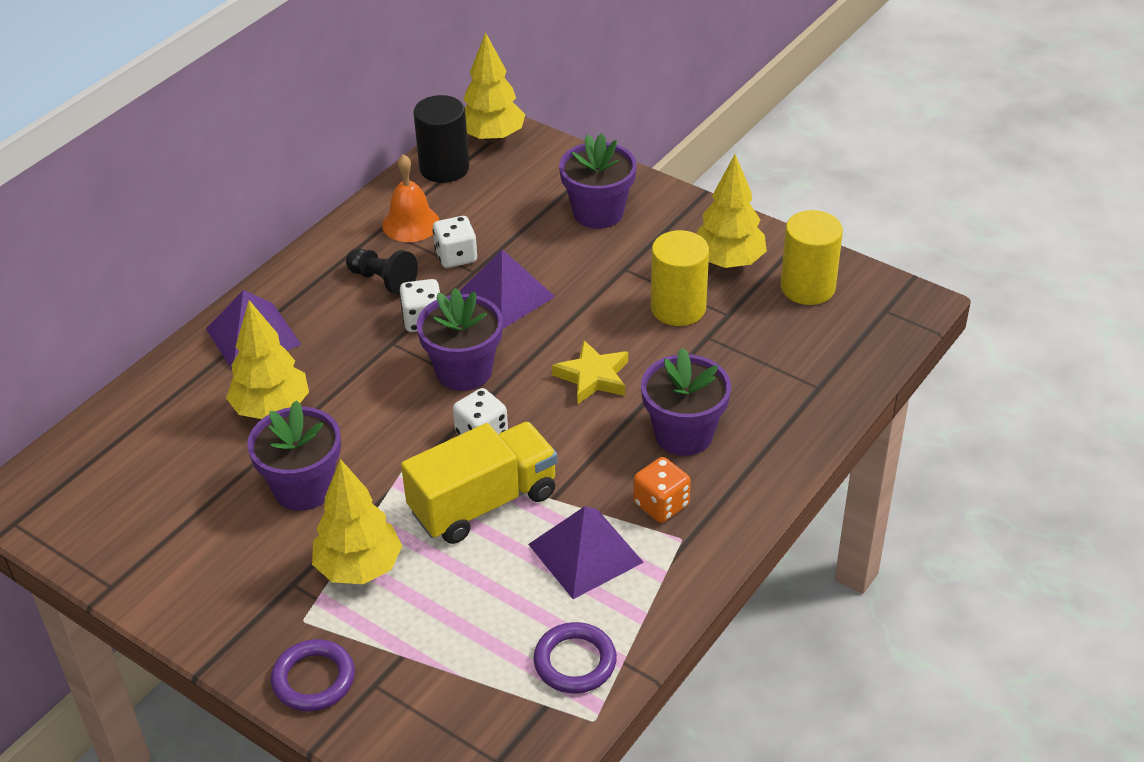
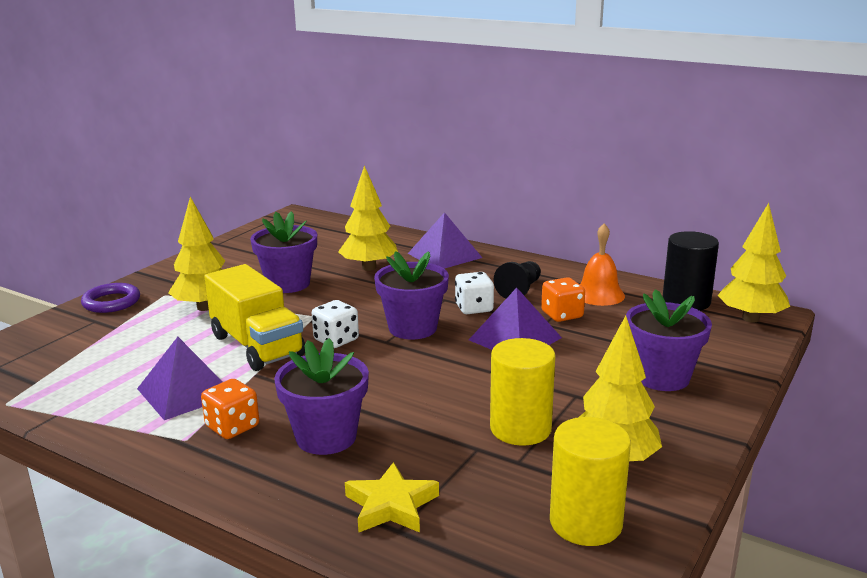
camera: 85 degrees right, 20 degrees down
white dice [433,216,478,268] -> orange dice [541,277,585,322]
purple ring [533,622,617,693] -> none
yellow star [552,340,628,404] -> yellow star moved to [345,462,439,533]

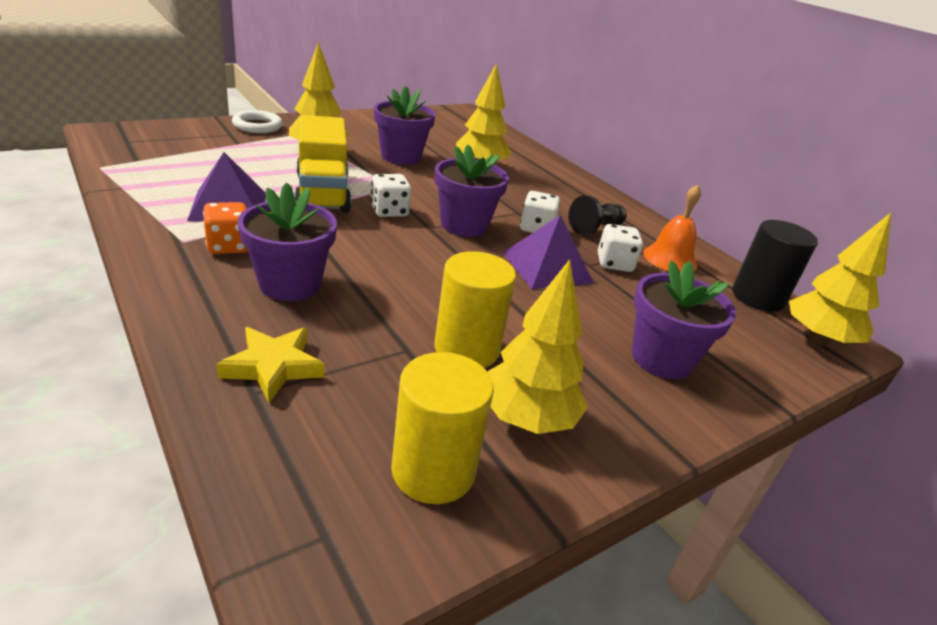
camera: 20 degrees right, 10 degrees up
purple ring [81,283,140,313] -> white ring [232,110,283,133]
purple pyramid [408,212,482,269] -> none
orange dice [541,277,585,322] -> white dice [598,224,643,272]

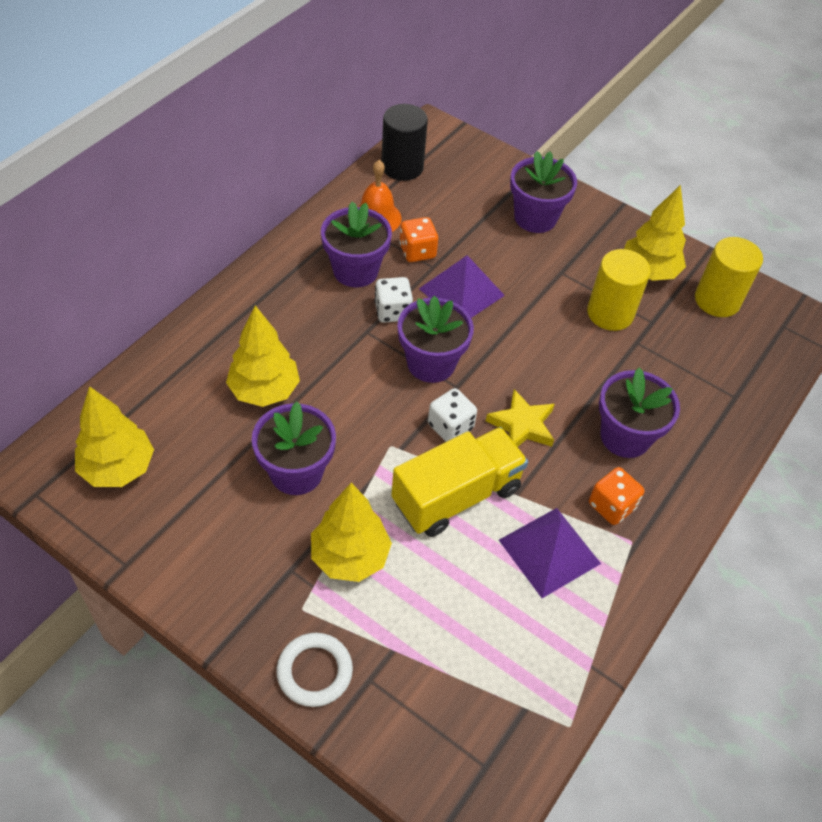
camera: 110 degrees left, 20 degrees up
yellow star [216,327,325,403] -> yellow star moved to [486,389,554,447]
black pawn [569,196,627,235] -> purple flower pot [321,202,392,287]
white dice [598,224,643,272] -> orange dice [399,217,438,262]
yellow tree [789,213,891,346] -> yellow tree moved to [75,386,154,487]

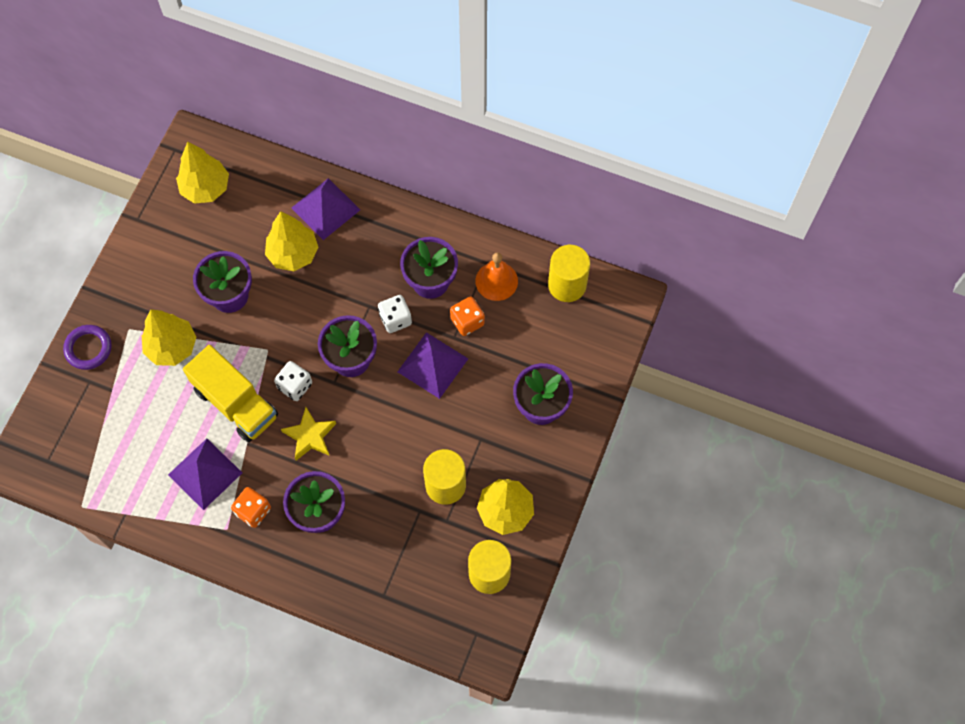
camera: 80 degrees right, 15 degrees up
white ring [276,633,353,707] -> purple ring [63,325,112,370]
black cylinder [381,104,428,181] -> yellow cylinder [548,245,590,302]
none -> purple pyramid [292,178,360,240]

